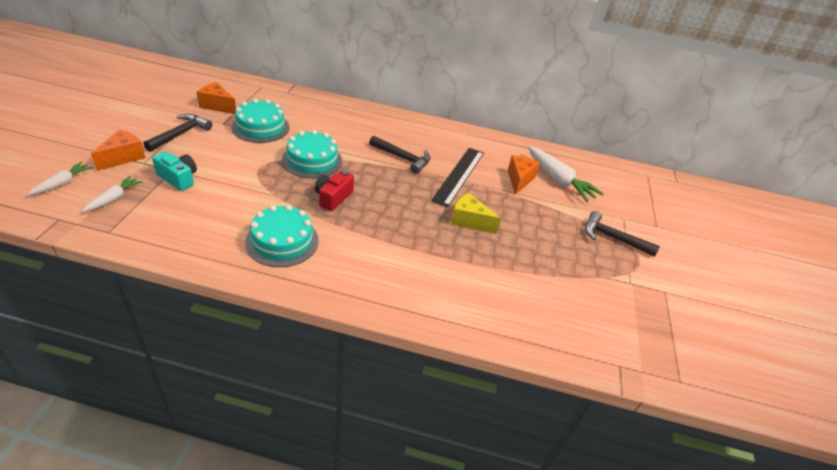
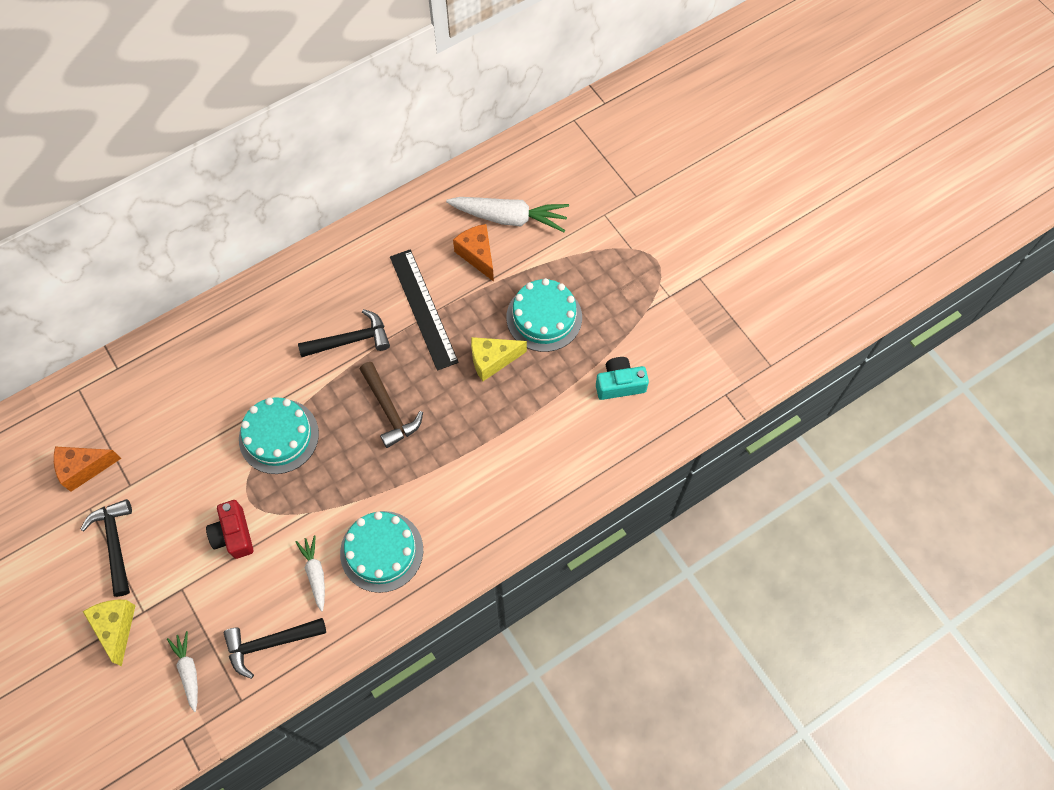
camera: 40 degrees left, 25 degrees up
white carrot [27,162,93,195] -> white carrot moved to [295,535,325,612]
orange cheese [91,130,146,171] -> yellow cheese [83,600,136,666]
turquoise camera [152,151,197,191] -> turquoise camera moved to [596,357,649,400]
turquoise cake [231,99,290,143] -> turquoise cake moved to [506,278,582,352]
red camera [315,170,354,211] -> red camera moved to [206,500,253,559]
black hammer [585,211,660,257] -> black hammer moved to [223,618,326,679]
none -> brown hammer [360,362,423,448]

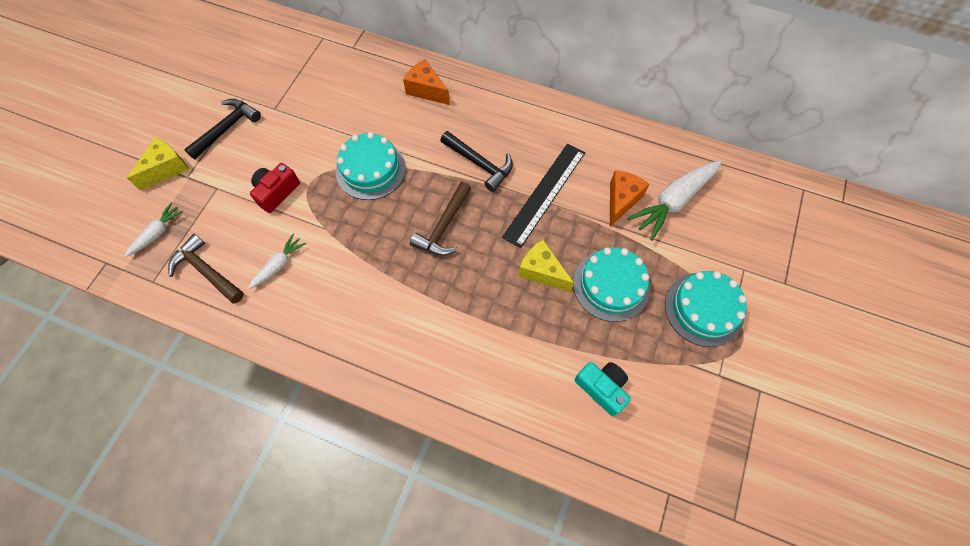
camera: 55 degrees right, 0 degrees up
orange cheese [54,447,121,492] -> orange cheese moved to [403,59,450,105]
black hammer [223,618,326,679] -> brown hammer [168,234,244,304]
turquoise cake [340,511,423,593] -> turquoise cake moved to [665,271,747,347]
white carrot [446,197,569,232] -> white carrot turned 75 degrees clockwise [627,160,722,241]

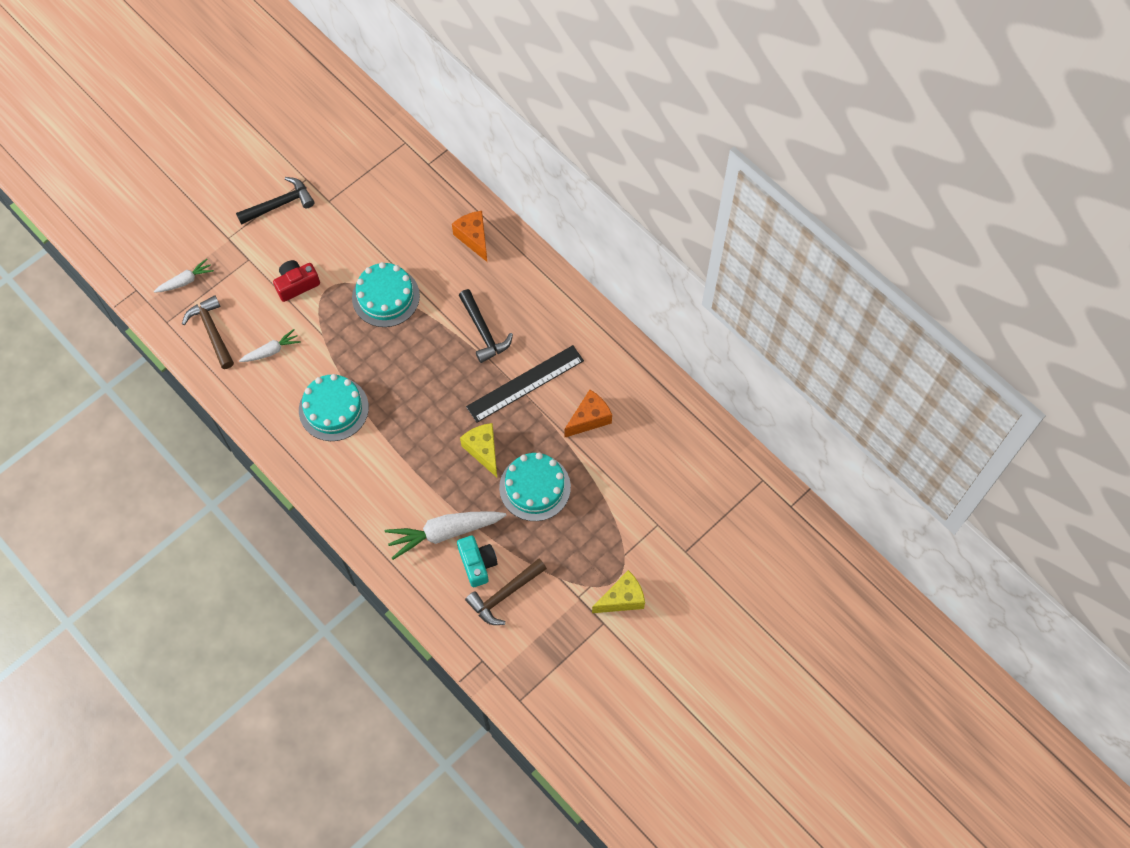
camera: 25 degrees right, 0 degrees up
yellow cheese [127,138,189,191] -> yellow cheese moved to [592,570,645,613]
brown hammer [410,182,472,256] -> brown hammer moved to [465,559,547,625]
white carrot [627,160,722,241] -> white carrot moved to [385,511,506,560]
turquoise cake [665,271,747,347] -> turquoise cake moved to [299,374,369,441]

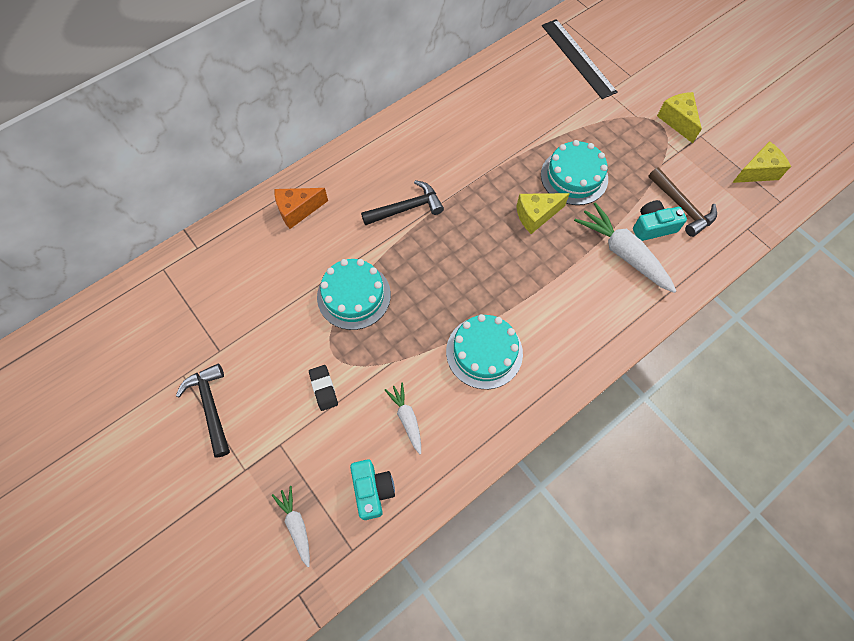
camera: 85 degrees left, 0 degrees up
brown hammer [182,295,234,369] -> turquoise camera [350,459,395,520]
red camera [273,260,320,302] -> black eraser [309,365,338,411]
white carrot [385,511,506,560] -> white carrot turned 150 degrees clockwise [574,202,676,293]
black ruler [466,345,584,423] -> black ruler moved to [542,19,617,99]
orange cheese [564,390,612,438] -> none
none -> yellow cheese [732,141,791,183]

